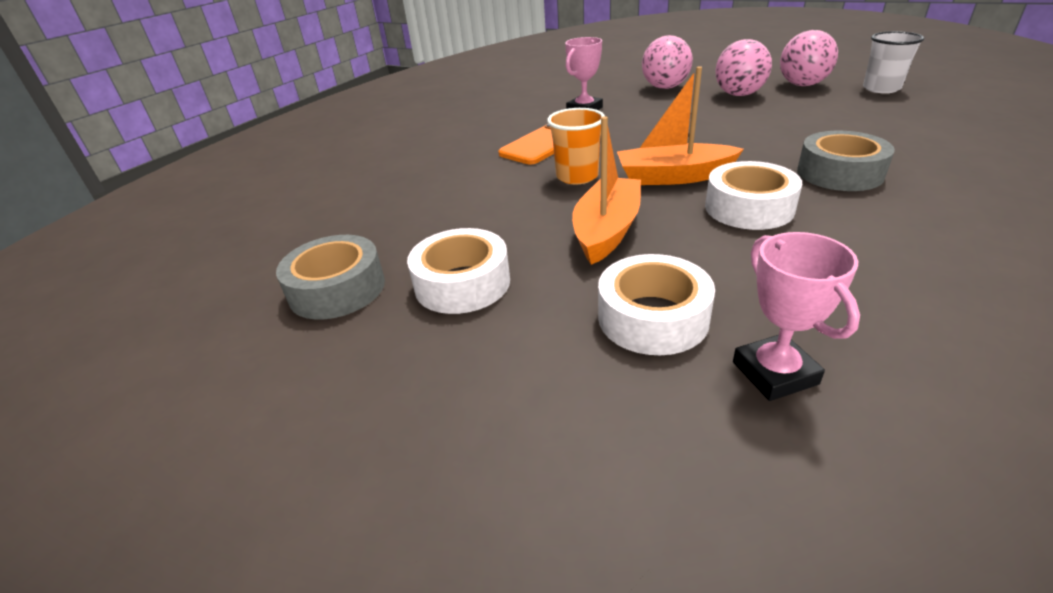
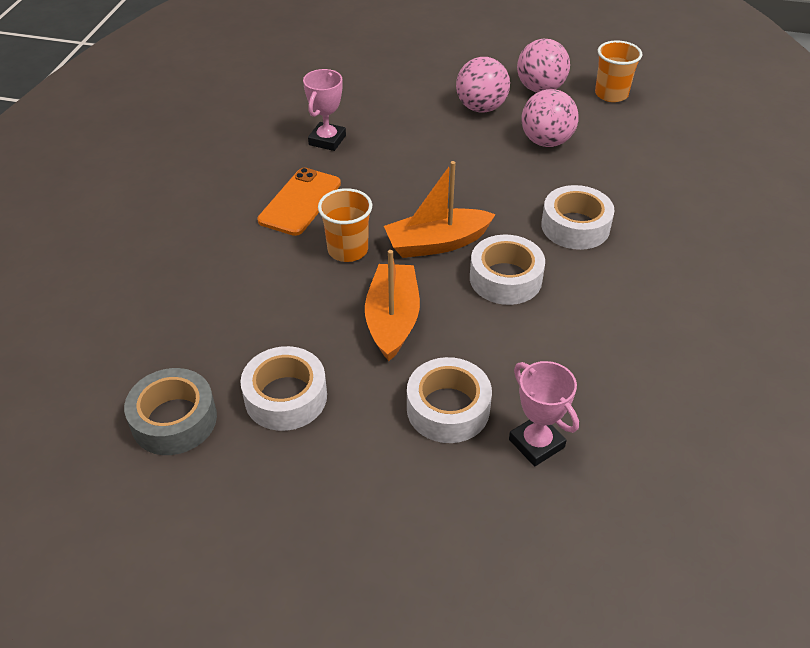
camera: 20 degrees left, 10 degrees up
pink ball [642,35,693,89] -> pink ball moved to [521,89,578,147]
grey tape [797,131,895,191] -> white tape [541,185,615,250]
white cup [863,31,924,93] -> orange cup [595,40,642,102]

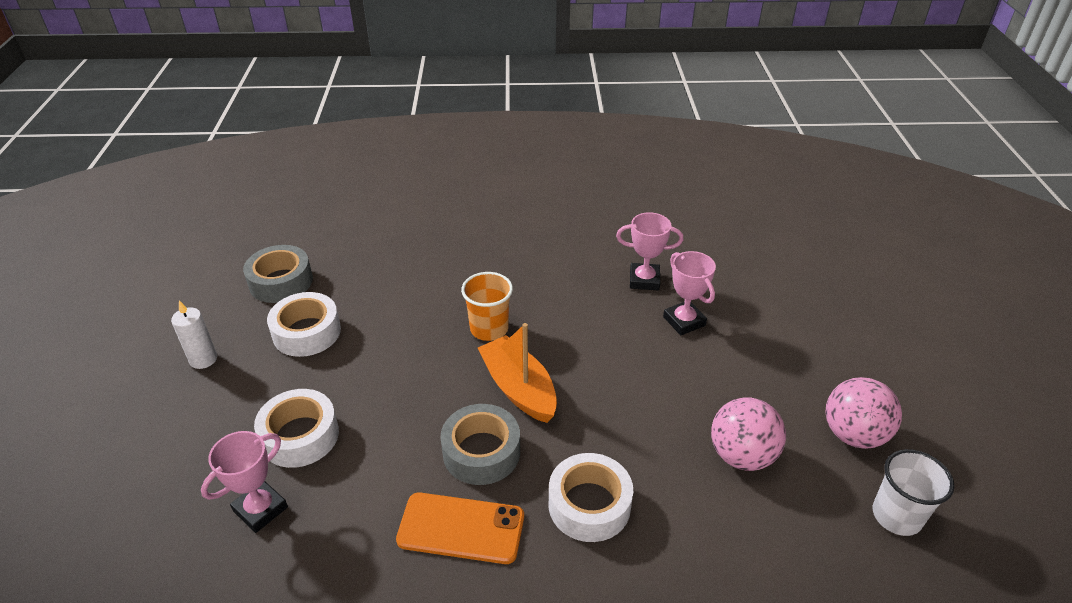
camera: 75 degrees right, 5 degrees down
orange phone [257,168,341,236] -> orange phone moved to [396,492,524,564]
orange boat [365,250,420,361] -> none
pink ball [456,57,510,112] -> none
white tape [470,234,545,305] -> grey tape [440,404,520,485]
orange cup [595,40,642,102] -> white cup [873,449,955,536]
none -> white candle [171,300,217,369]
none -> pink trophy [663,251,716,335]

